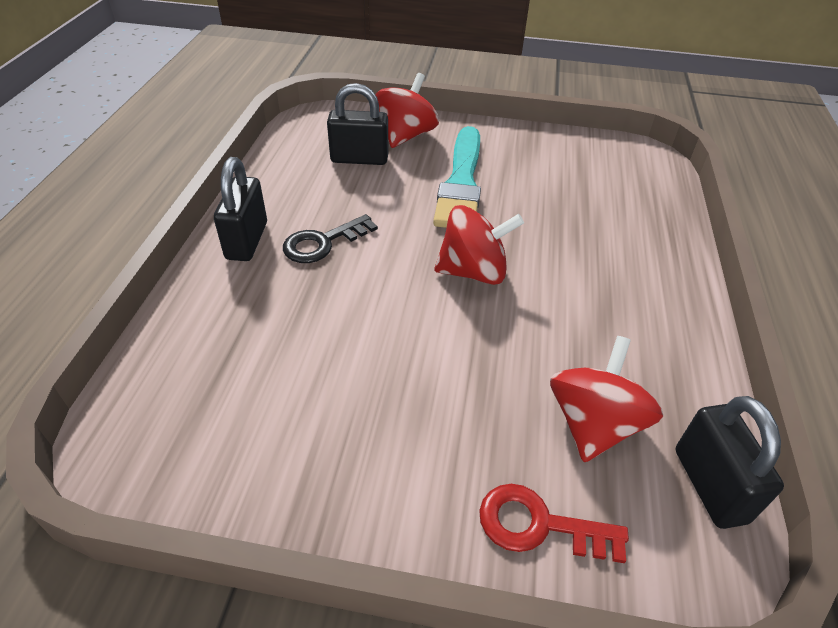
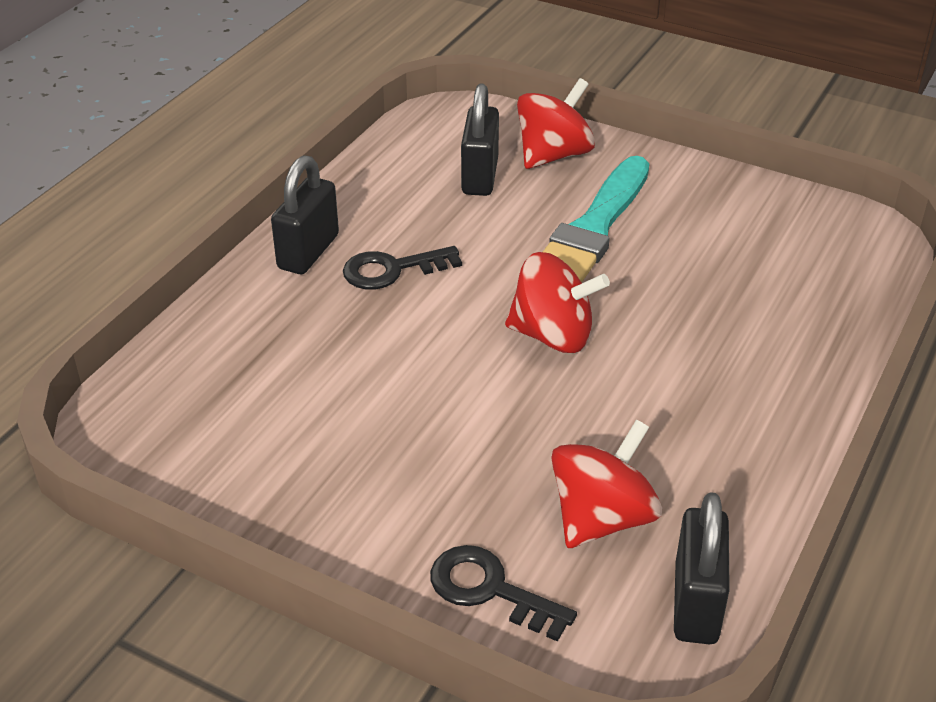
camera: 20 degrees right, 5 degrees down
black padlock [327,83,388,165] -> black padlock turned 75 degrees clockwise [461,83,499,196]
red key [479,484,629,563] -> black key [430,545,577,642]

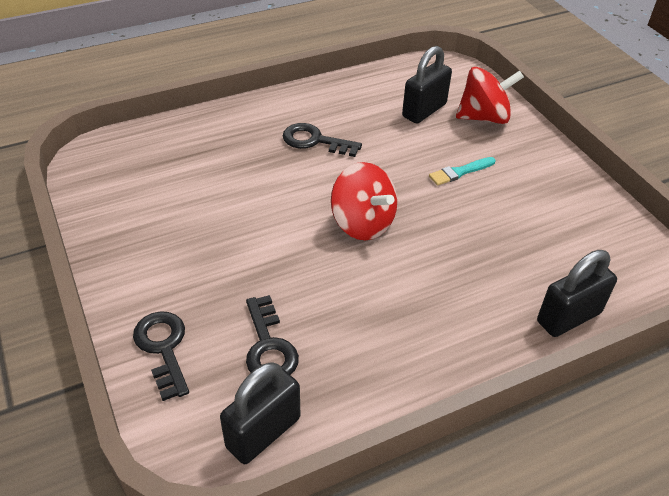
camera: 35 degrees right, 5 degrees up
black padlock [271,155,339,274] -> black padlock moved to [537,250,617,337]
turquoise brush [543,156,650,283] -> turquoise brush [429,157,496,186], size x0.45
red spinning top [551,419,662,548] -> black key [246,295,299,375]

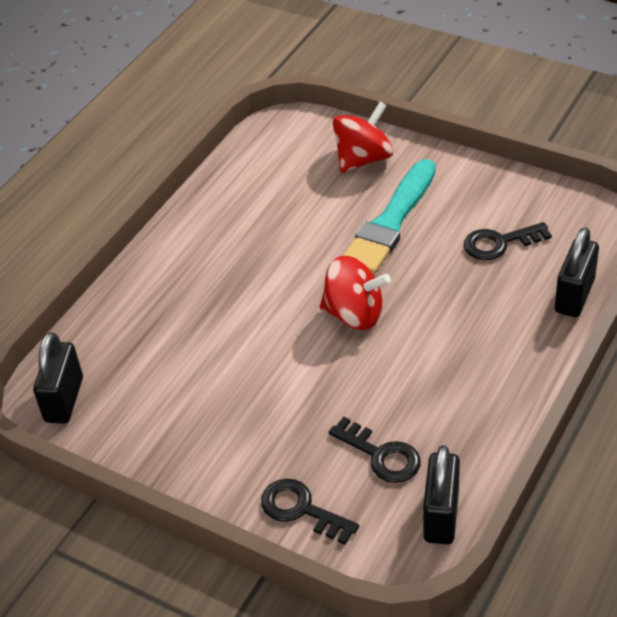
camera: 30 degrees left, 0 degrees up
black key [283,123,362,157] -> black key moved to [464,222,552,260]
black padlock [402,46,452,124] -> black padlock moved to [33,332,83,424]
turquoise brush [429,157,496,186] -> turquoise brush [343,159,436,275], size x2.24

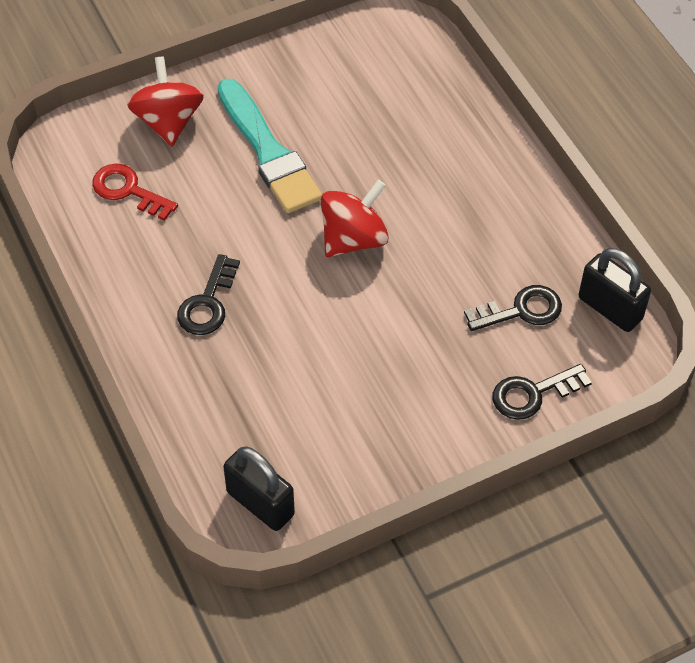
camera: 60 degrees left, 10 degrees up
black key [464,222,552,260] -> black key moved to [177,254,240,335]
black padlock [555,227,599,317] -> none
none -> red key [92,163,178,221]

